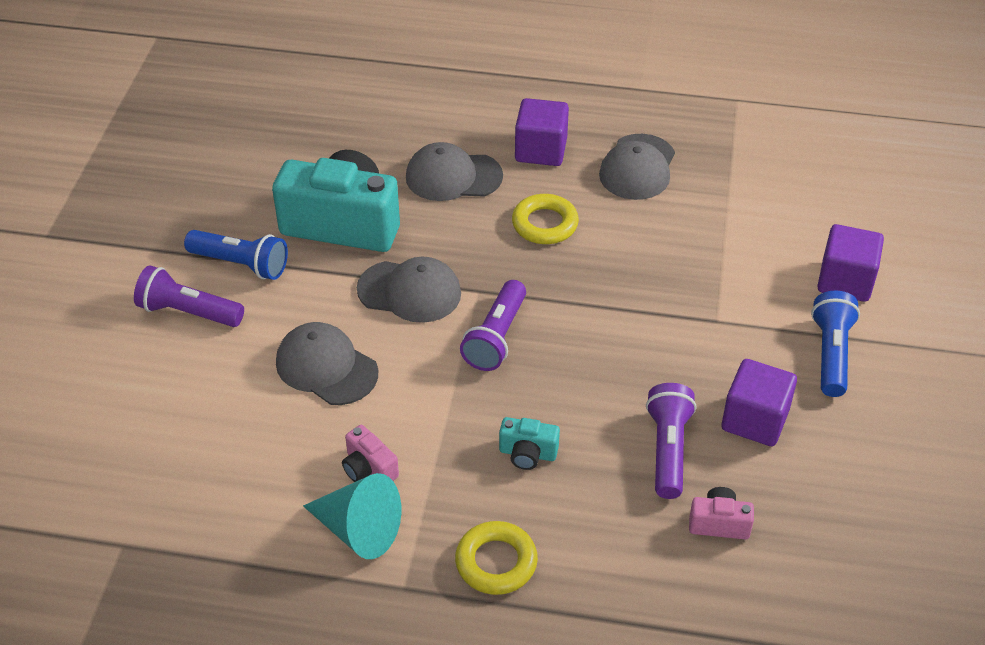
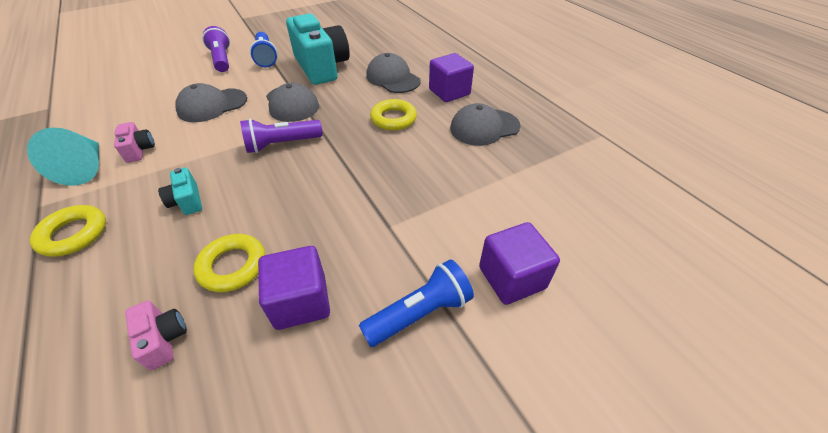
camera: 50 degrees right, 0 degrees up
grey cap [276,322,378,405] -> grey cap turned 120 degrees counterclockwise [175,83,247,122]
pink camera [342,425,399,482] -> pink camera turned 150 degrees clockwise [114,122,155,163]
purple flashlight [646,383,696,499] -> yellow ring [193,234,265,292]

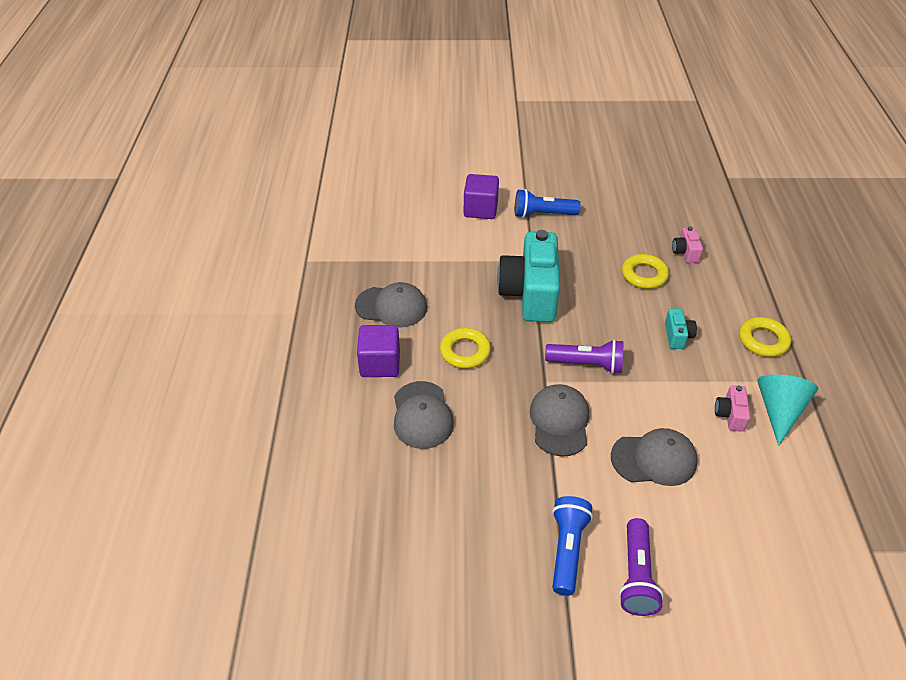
camera: 150 degrees left, 0 degrees up
purple cube [258,246,330,330] -> none
turquoise camera [286,14,350,85] -> turquoise camera moved to [497,230,560,322]

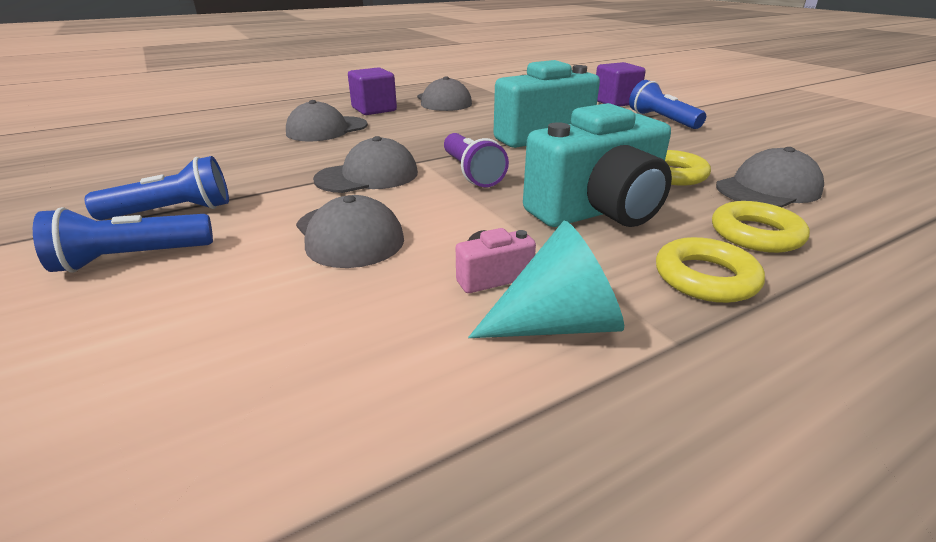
camera: 60 degrees right, 15 degrees down
yellow ring [440,328,491,369] -> yellow ring moved to [712,201,810,253]
purple flashlight [619,518,664,616] -> blue flashlight [33,207,213,273]
turquoise camera [665,308,697,349] -> turquoise camera [523,103,672,227], size x2.33
pink camera [672,226,703,263] -> grey cap [716,147,824,207]

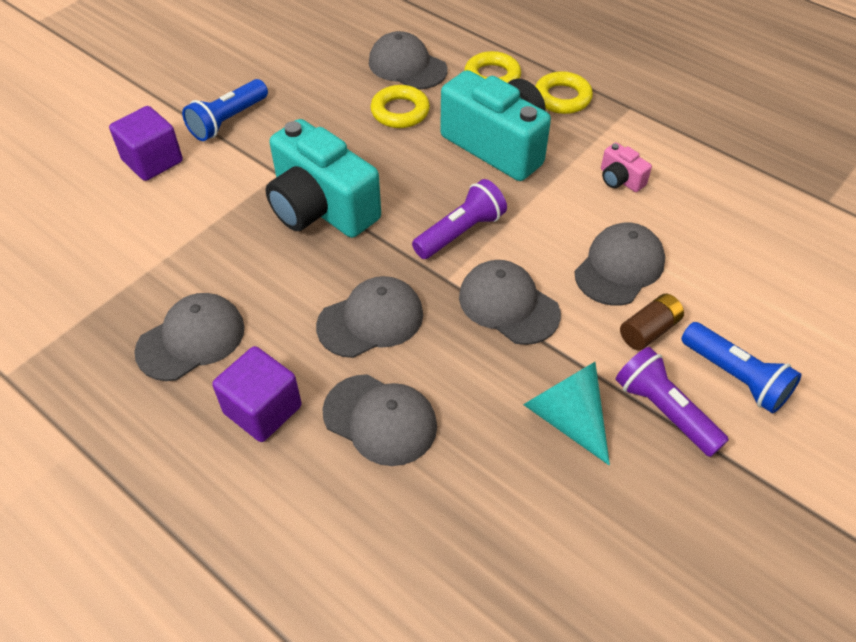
camera: 110 degrees left, 20 degrees up
blue flashlight [85,156,229,220] -> purple flashlight [615,347,729,457]
turquoise cone [468,221,624,338] -> turquoise cone moved to [523,362,610,465]
none -> grey cap [316,276,423,358]
none -> brown battery [620,294,684,350]

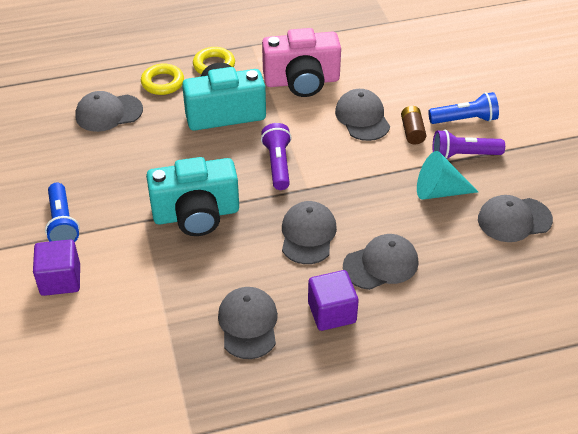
camera: 55 degrees left, 5 degrees down
yellow ring [371,85,430,128] -> none
grey cap [459,260,561,345] -> grey cap moved to [478,195,553,242]
pink camera [601,143,652,192] -> pink camera [262,28,341,97], size x2.33

